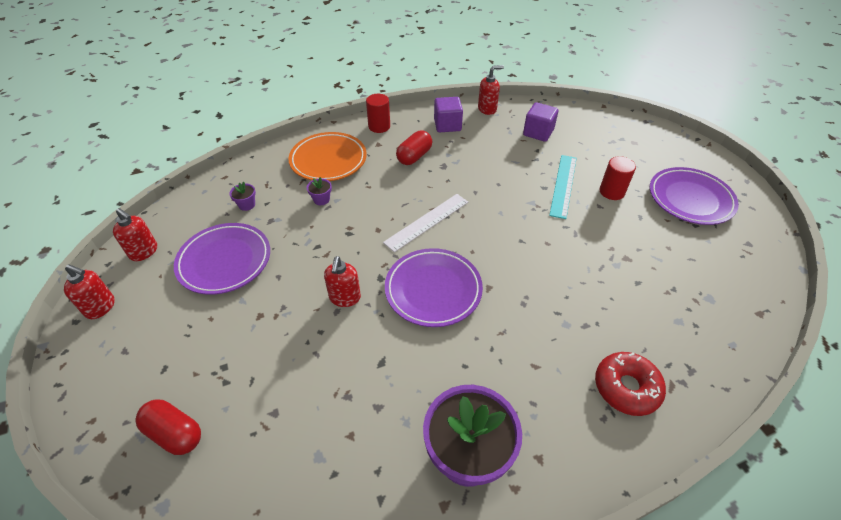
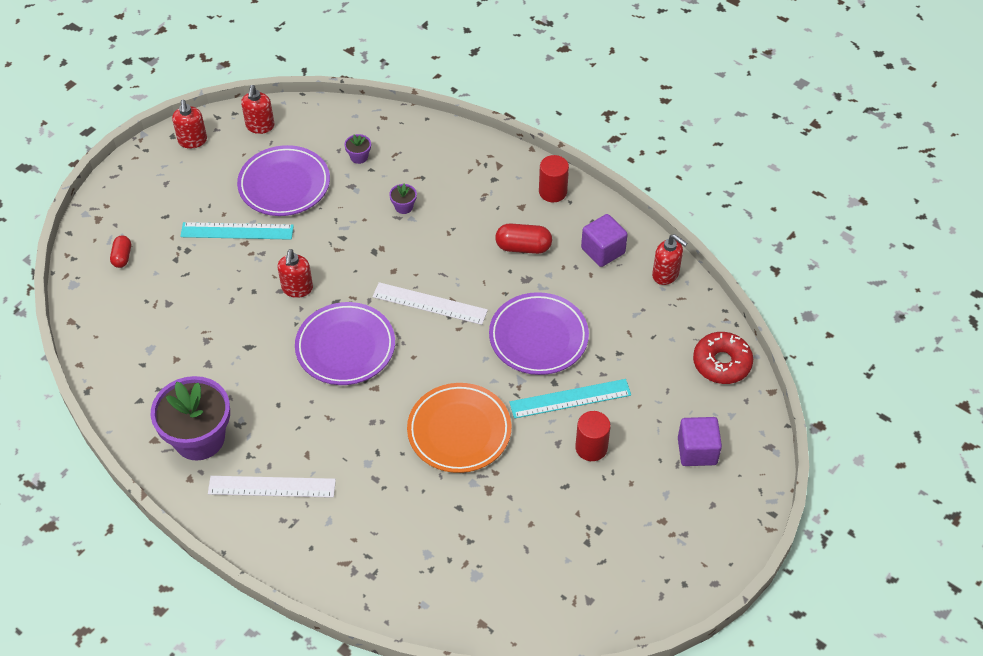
camera: 60 degrees right, 5 degrees up
red capsule [136,400,201,455] -> red capsule [110,235,131,268], size x0.64
orange plate [288,132,367,181] -> orange plate moved to [407,383,511,473]
red soap dispenser [324,256,361,307] -> red soap dispenser turned 60 degrees counterclockwise [278,249,313,298]
purple cube [523,102,559,142] -> purple cube moved to [678,417,722,466]
red donut [595,352,666,416] -> red donut moved to [693,332,753,384]
purple plate [650,167,739,225] -> purple plate moved to [489,292,589,375]
none -> turquoise ruler [180,222,294,240]
none -> white ruler [208,476,336,498]

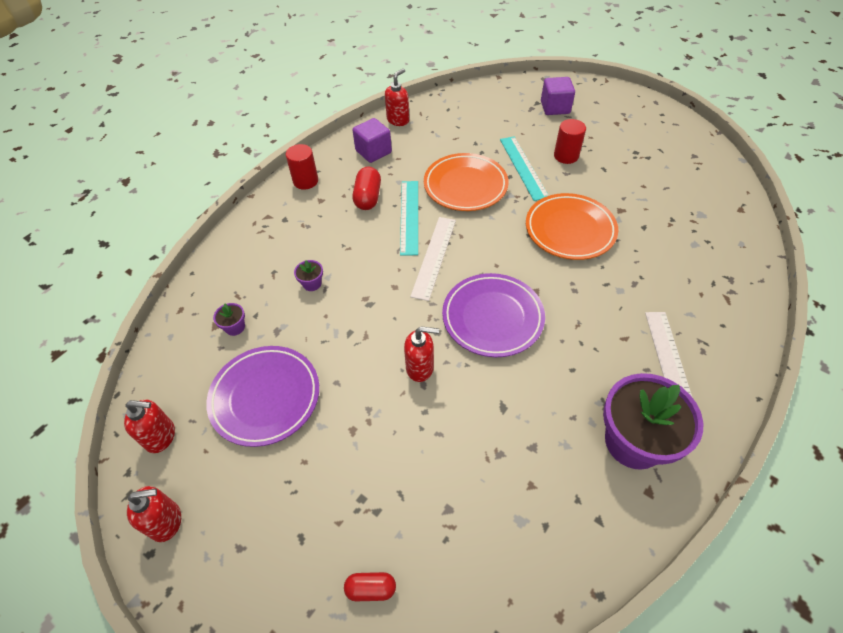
camera: 90 degrees left, 0 degrees up
turquoise ruler [180,222,294,240] -> turquoise ruler moved to [400,181,418,256]
purple plate [489,292,589,375] -> orange plate [424,153,509,211]
red donut [693,332,753,384] -> none

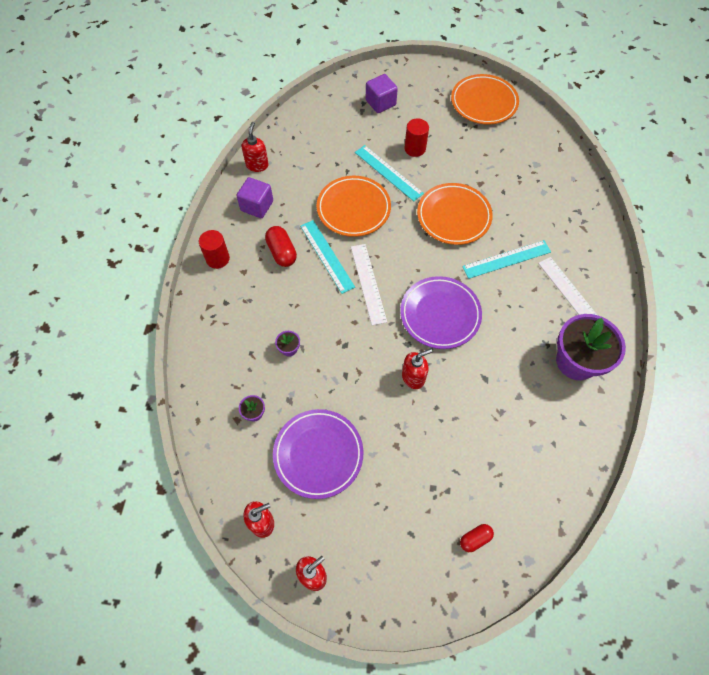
camera: 30 degrees left, 10 degrees up
none -> orange plate [451,74,519,125]
none -> turquoise ruler [462,240,551,279]

